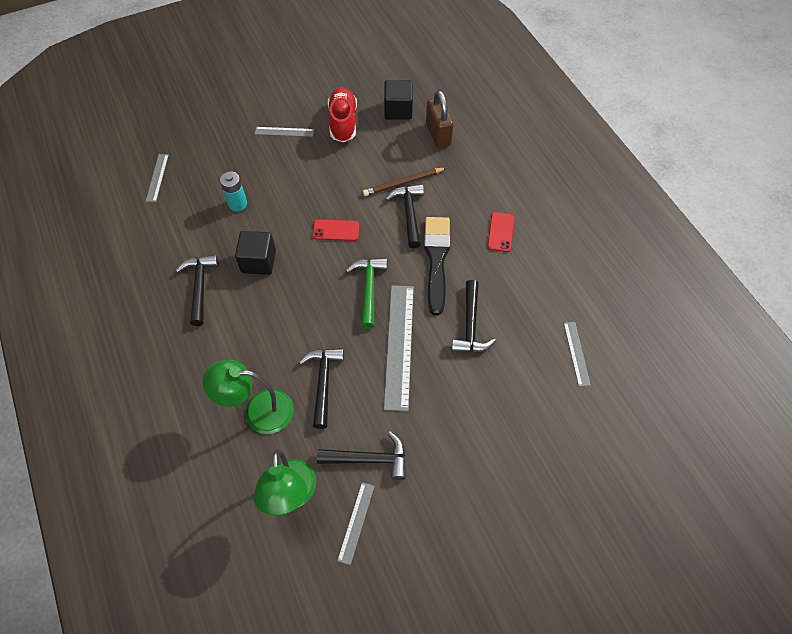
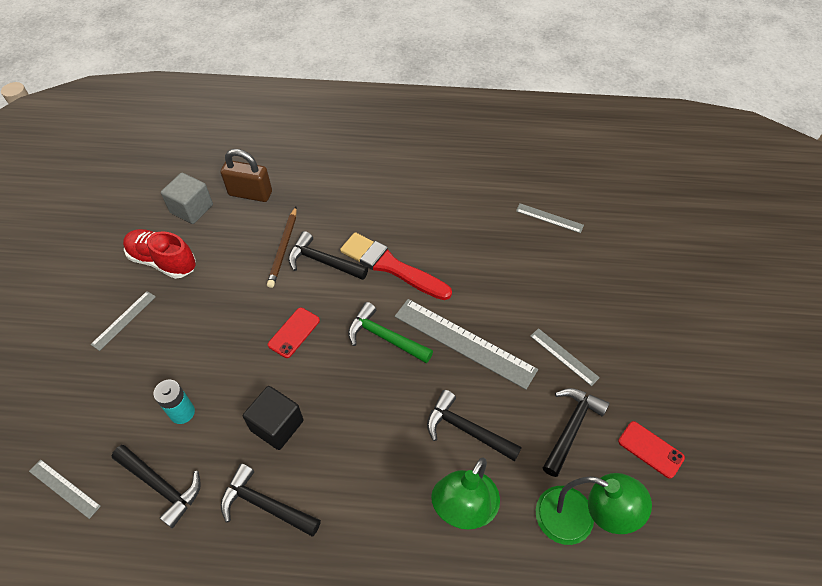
camera: 60 degrees left, 5 degrees down
grey ruler [337,482,374,565] -> grey ruler moved to [530,328,600,386]
black cube [384,80,413,119] -> grey cube [161,173,213,224]
black brush [424,217,450,315] -> red brush [340,232,452,300]
black hammer [451,280,496,352] -> black hammer moved to [111,445,201,528]
red phone [487,212,514,252] -> red phone moved to [618,421,685,479]

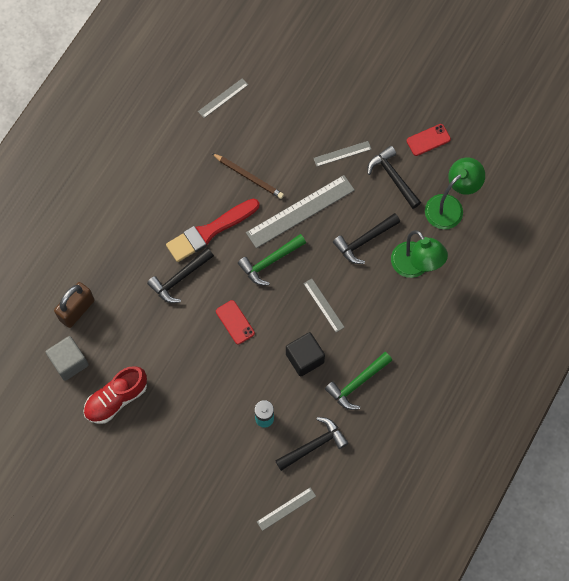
camera: 65 degrees left, 15 degrees up
grey ruler [90,291,156,351] -> grey ruler moved to [303,279,344,332]
black hammer [221,463,321,537] -> green hammer [325,352,392,410]
brown pencil [267,207,297,288] -> brown pencil moved to [212,153,284,199]

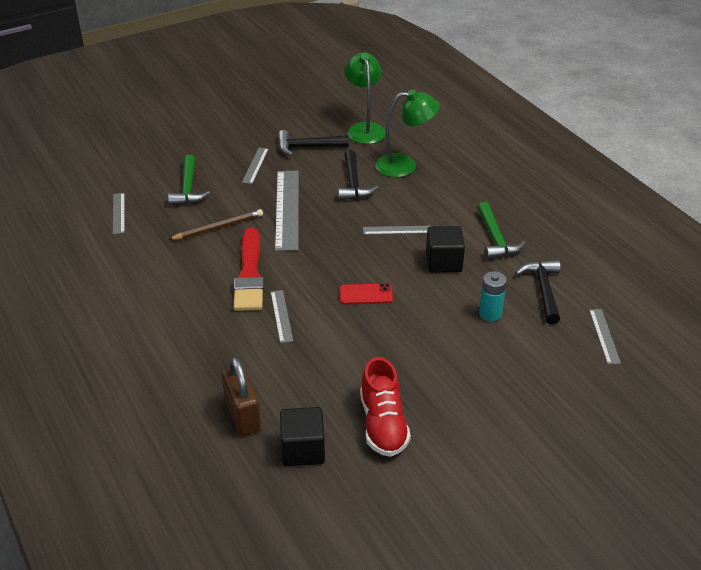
camera: 60 degrees left, 30 degrees down
grey cube [46,336,89,381] -> black cube [280,407,325,466]
black hammer [147,248,214,303] -> grey ruler [271,290,293,343]
green hammer [238,234,306,285] -> green hammer moved to [168,155,210,206]
red phone [407,124,451,156] -> none

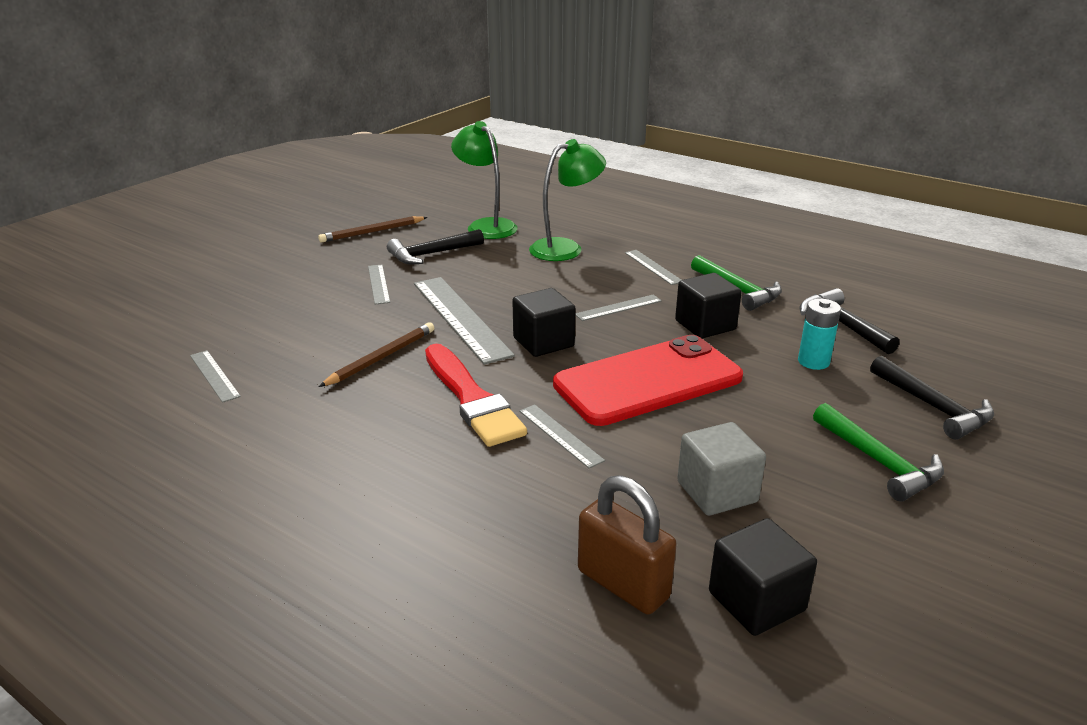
camera: 25 degrees left, 10 degrees down
green hammer [168,155,210,206] -> green hammer moved to [813,403,944,501]
black hammer [338,150,378,200] -> black hammer moved to [870,356,994,440]
red phone [339,283,393,304] -> red phone [553,335,743,426], size x2.35
red shoe [360,357,411,457] -> none
grey ruler [589,309,621,364] -> grey ruler moved to [625,250,681,285]
none -> brown pencil [318,216,428,242]
none -> black cube [512,288,576,357]
none -> grey cube [677,422,766,516]

